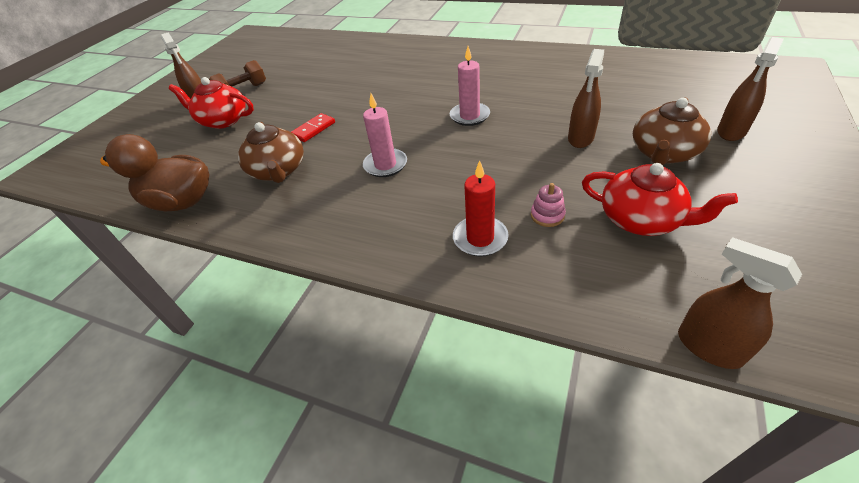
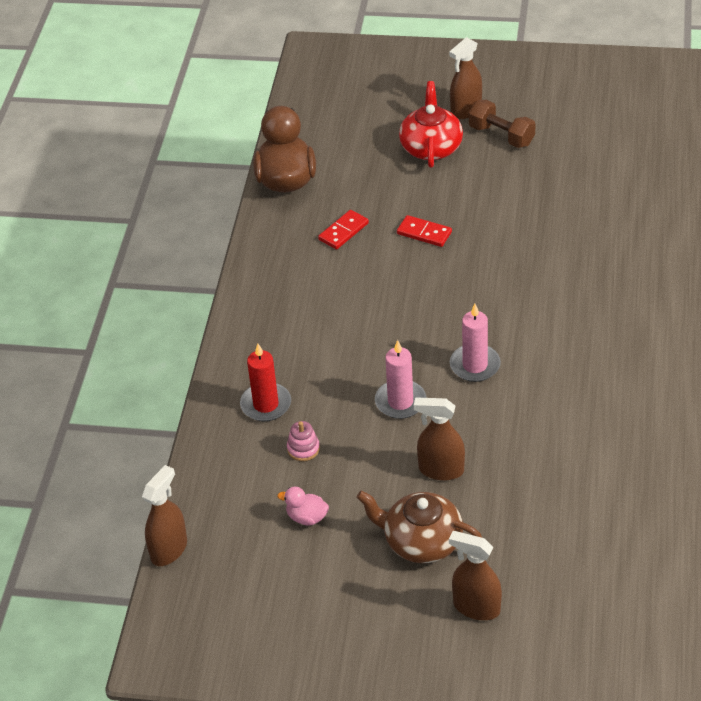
camera: 75 degrees right, 0 degrees up
brown teapot [238,122,304,183] -> red domino [318,210,369,250]
pink candle [363,94,407,177] -> pink candle moved to [375,340,426,419]
red teapot [582,163,738,236] -> pink duck [277,487,329,525]

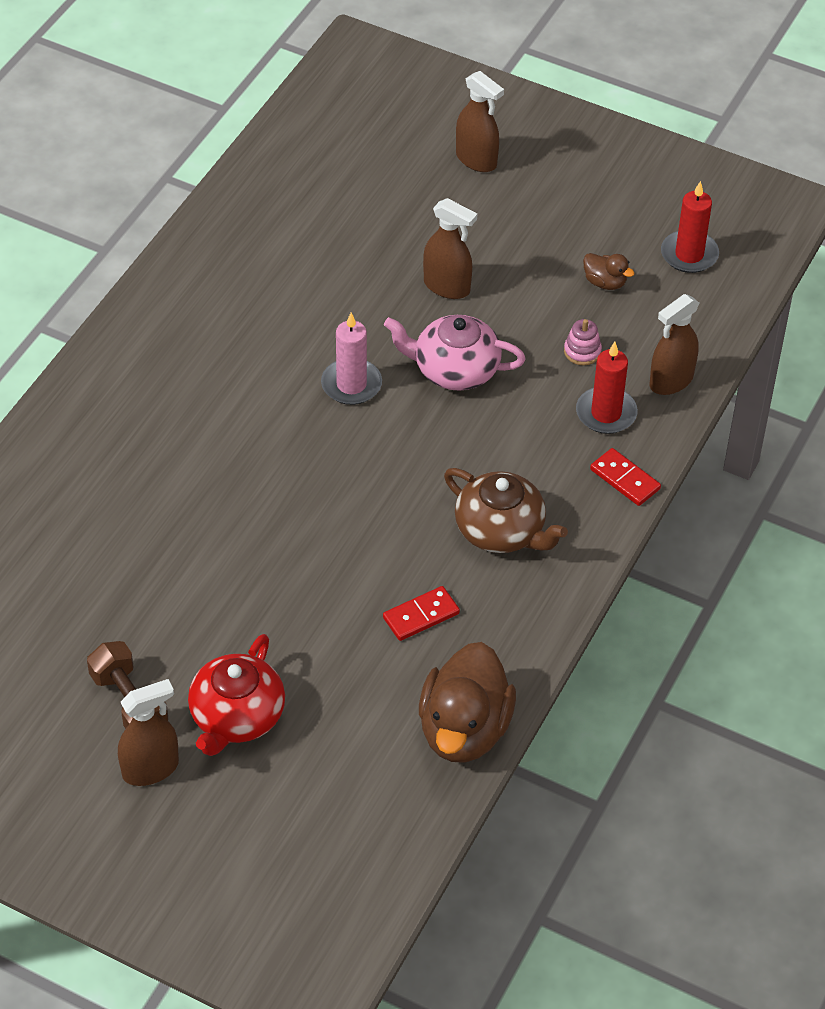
camera: 165 degrees left, 5 degrees up
brown spray bottle [142,465,187,566] -> brown spray bottle moved to [650,294,699,395]
pink duck [277,487,329,525] -> brown duck [583,253,635,290]
brown teapot [357,490,482,563] -> brown teapot moved to [444,468,568,553]
pink candle [375,340,426,419] -> pink teapot [384,315,526,391]
red domino [397,215,452,247] -> red domino moved to [590,448,661,506]
none -> red candle [661,181,719,273]

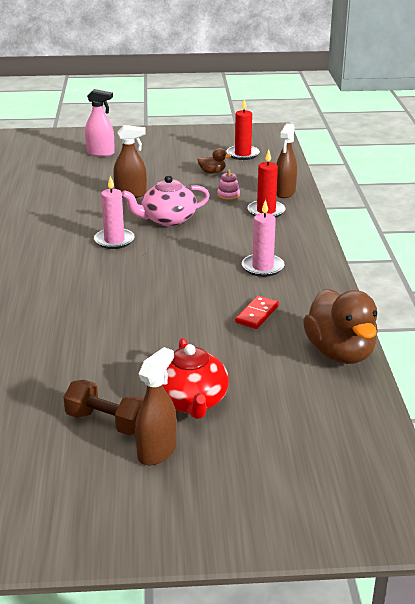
camera: 30 degrees left, 20 degrees down
brown teapot [444,468,568,553] -> pink candle [242,199,284,277]
brown spray bottle [456,71,504,172] -> pink spray bottle [85,89,115,157]
red domino [590,448,661,506] -> none

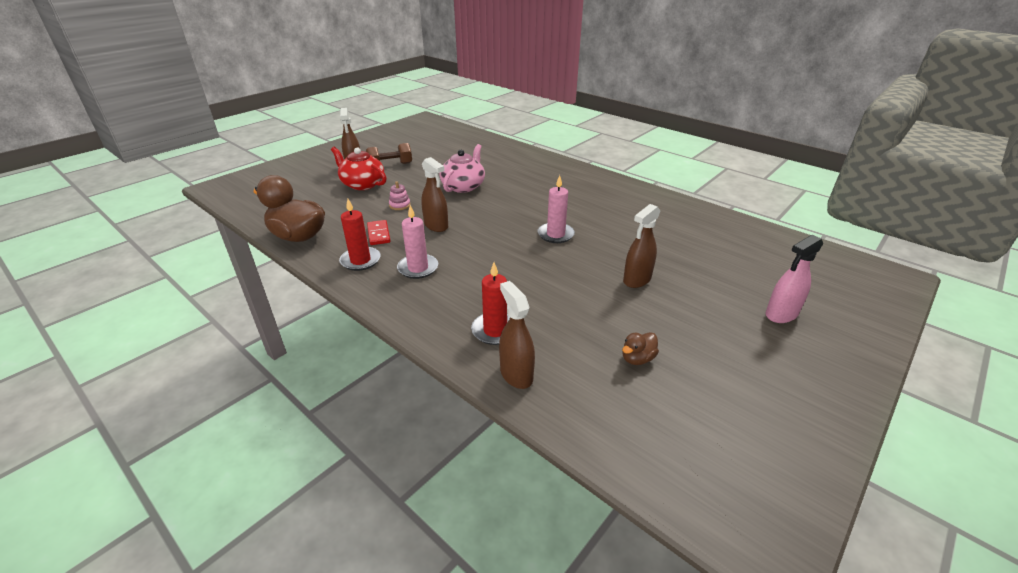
camera: 135 degrees right, 5 degrees up
pink teapot [122,175,210,226] -> pink teapot moved to [439,144,485,193]
pink stacking toy [217,169,240,200] -> pink stacking toy moved to [389,181,411,210]
red candle [227,99,260,160] -> red candle moved to [339,199,381,271]
none -> brown spray bottle [421,157,448,232]

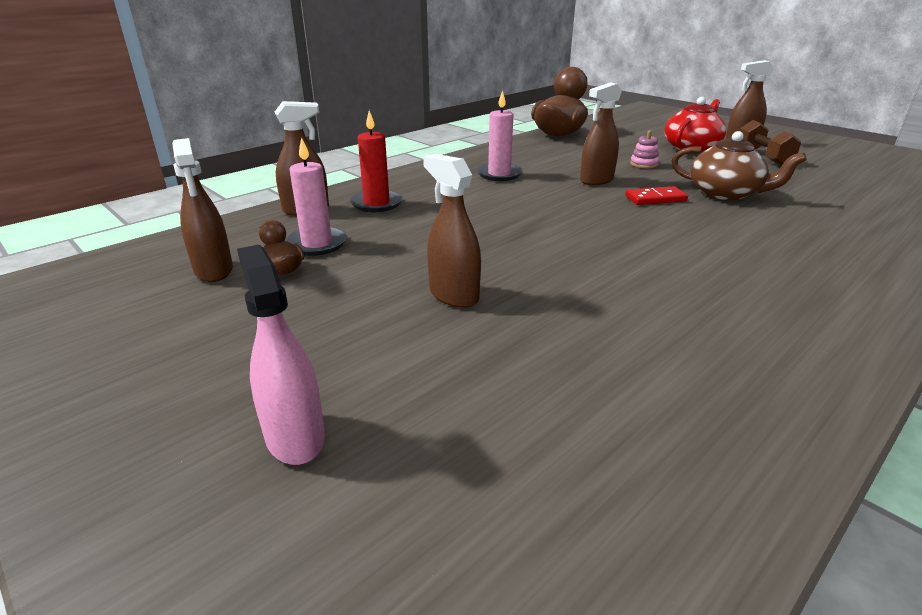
camera: 95 degrees right, 5 degrees down
red candle [339,199,381,271] -> none
red domino [367,220,390,245] -> red domino moved to [625,186,688,205]
pink teapot [439,144,485,193] -> brown teapot [672,131,807,200]
pink candle [538,175,575,243] -> pink candle moved to [285,137,347,256]
none -> brown spray bottle [172,138,233,282]

